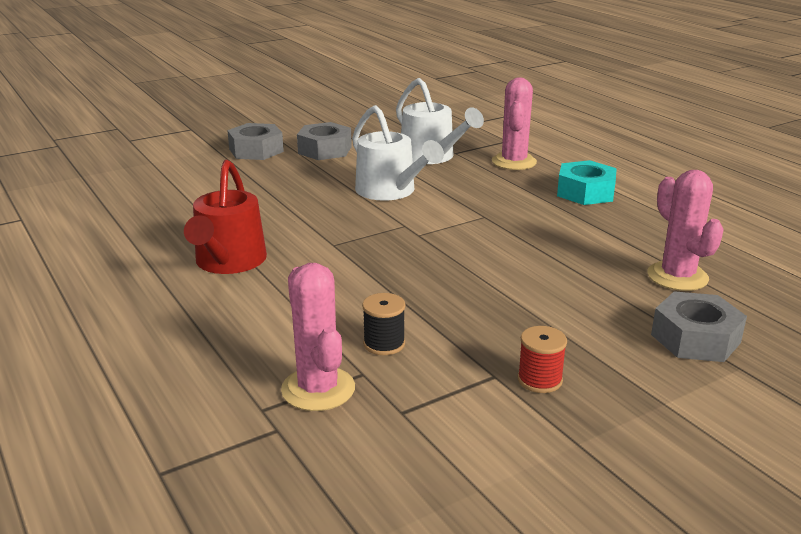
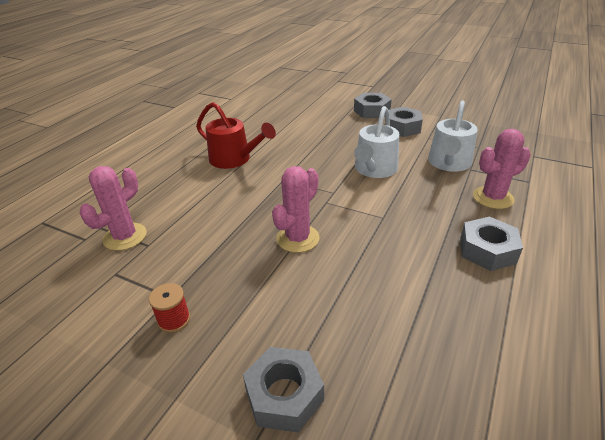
camera: 60 degrees right, 10 degrees up
red watering can [184,160,267,274] -> red watering can turned 120 degrees counterclockwise [196,102,276,169]
black spool [362,293,405,355] -> none
turquoise nut [557,160,617,205] -> grey nut [460,217,523,271]
pink cactus [647,170,724,291] -> pink cactus moved to [272,166,320,253]

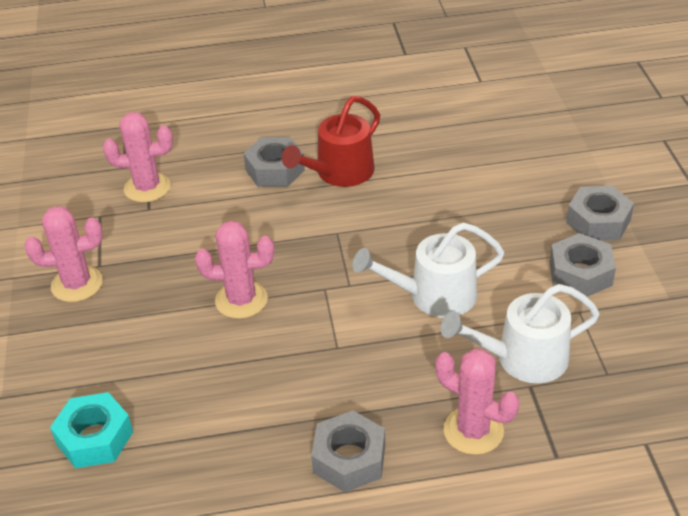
camera: 55 degrees right, 5 degrees up
red spool [149,283,190,333] -> pink cactus [25,206,103,302]
red watering can [196,102,276,169] -> red watering can turned 45 degrees clockwise [282,96,380,187]
grey nut [243,347,324,433] -> grey nut moved to [243,137,305,187]
none -> turquoise nut [50,392,133,468]

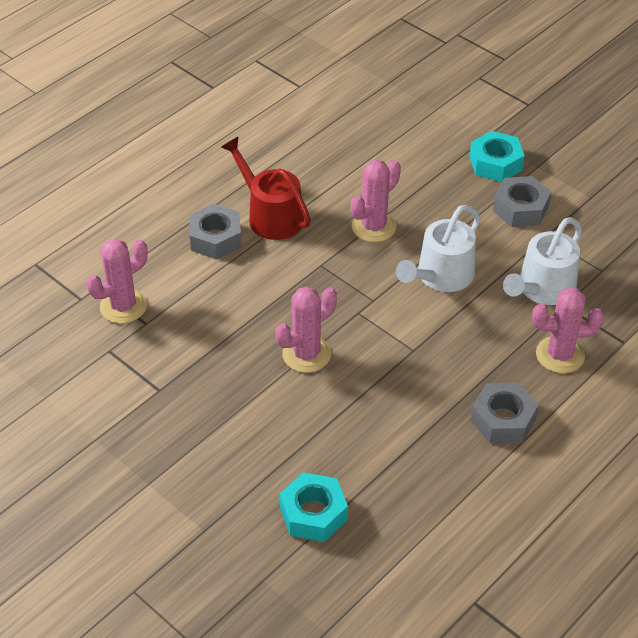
camera: 40 degrees left, 5 degrees up
pink cactus [25,206,103,302] -> pink cactus moved to [350,159,401,242]
red watering can [282,96,380,187] -> red watering can turned 135 degrees clockwise [221,137,311,240]
grey nut [566,186,634,241] -> turquoise nut [470,131,525,182]

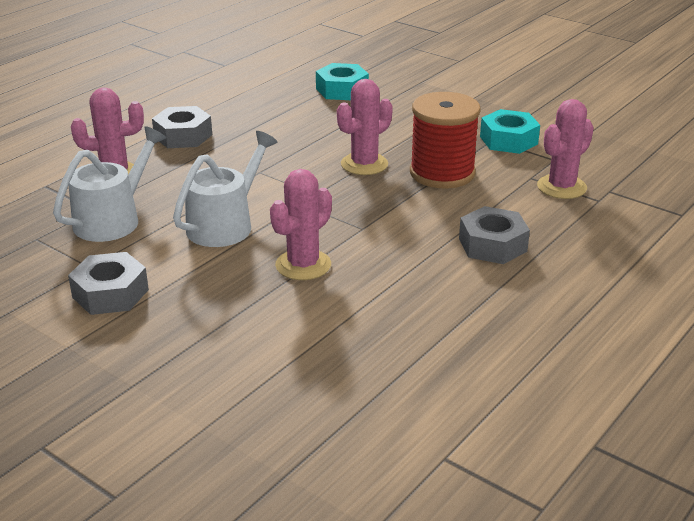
camera: 175 degrees right, 15 degrees down
red watering can [221,137,311,240] -> none
turquoise nut [470,131,525,182] -> turquoise nut moved to [480,109,540,154]
none -> red spool [410,92,481,188]

